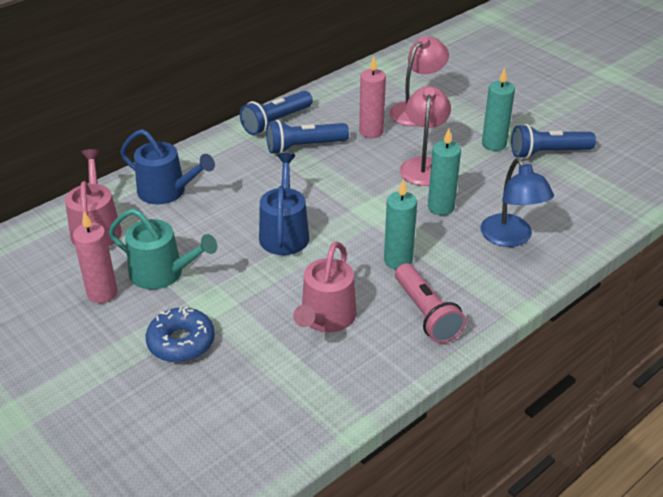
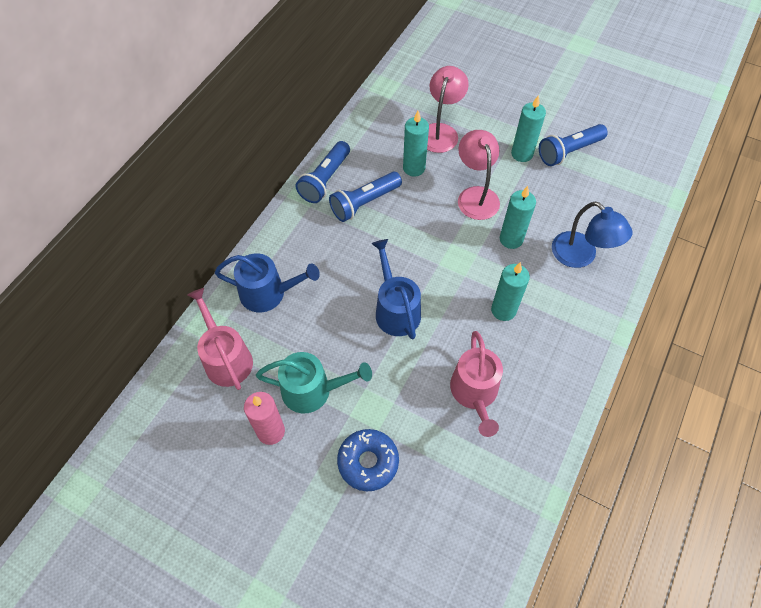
camera: 20 degrees left, 20 degrees up
pink candle [359,56,386,138] -> turquoise candle [403,111,429,177]
pink flashlight [395,263,466,343] -> none

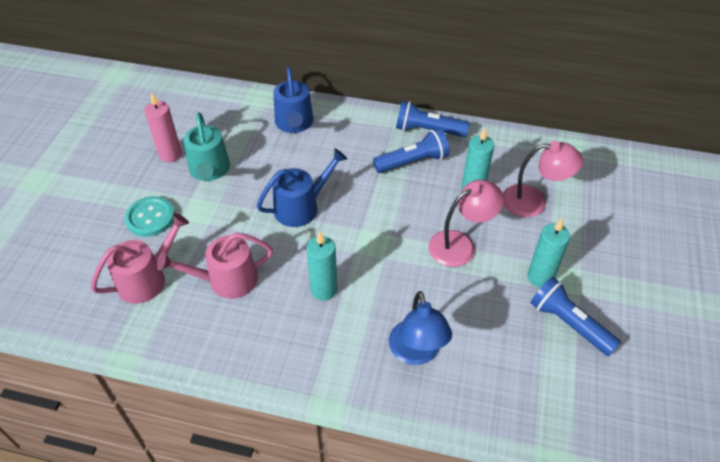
camera: 75 degrees right, 10 degrees down
pink watering can [188,288,253,390] -> pink watering can moved to [91,213,189,304]
blue flashlight [329,172,402,222] -> blue flashlight turned 120 degrees clockwise [373,128,450,173]
blue donut [337,429,399,491] -> turquoise button [125,196,175,237]
turquoise candle [500,186,536,249] -> none
blue lamp [552,201,633,268] -> blue lamp turned 45 degrees counterclockwise [389,291,452,365]

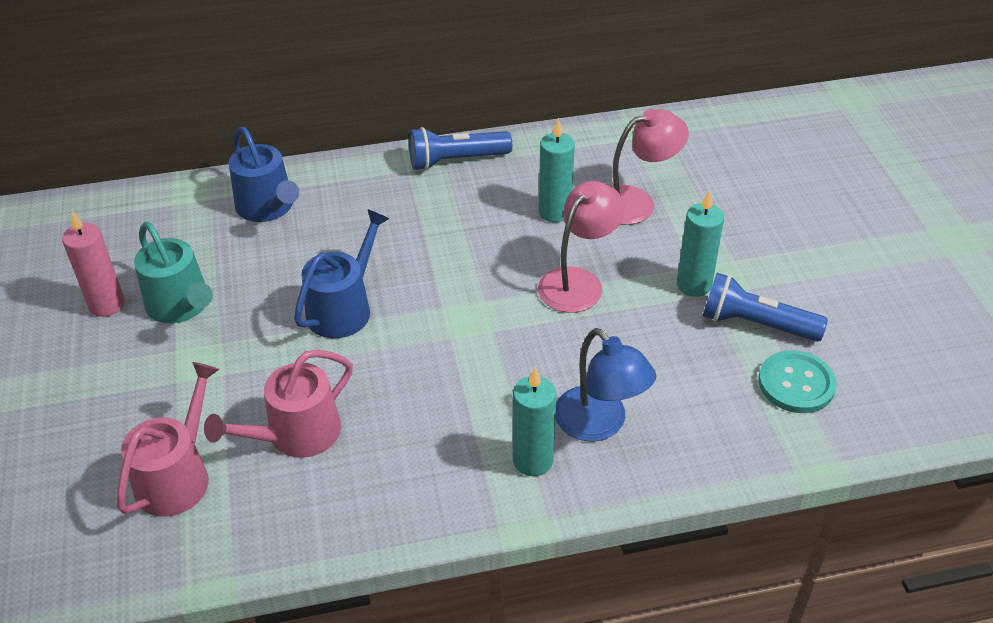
camera: 25 degrees left, 5 degrees down
turquoise button [125,196,175,237] -> turquoise button moved to [758,350,837,413]
turquoise candle [307,231,337,301] -> turquoise candle moved to [513,367,556,476]
blue flashlight [373,128,450,173] -> none

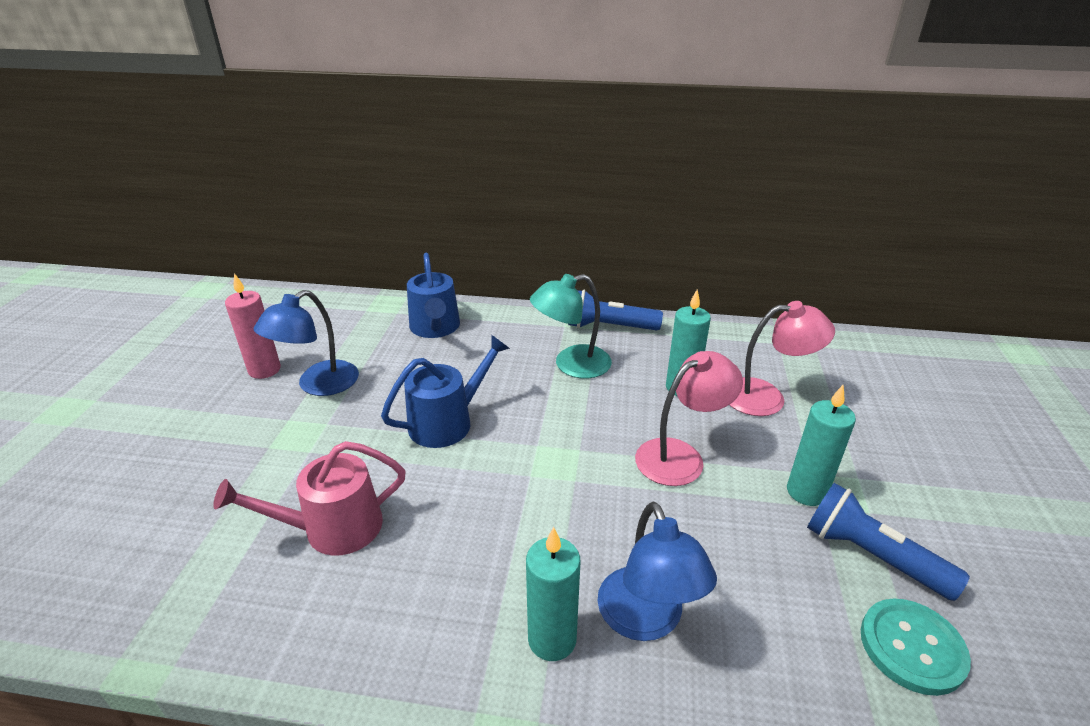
camera: 20 degrees right, 10 degrees down
pink watering can [117,362,219,517] -> none
turquoise watering can [134,222,213,323] -> blue lamp [254,290,359,396]
none -> turquoise lamp [530,274,612,379]

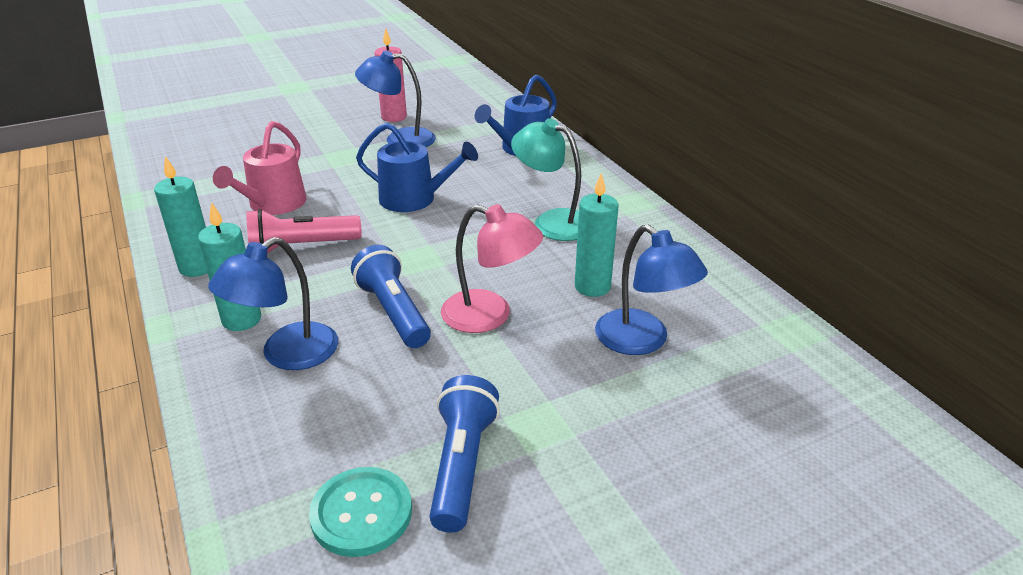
camera: 55 degrees right, 0 degrees up
pink watering can [213,441,406,556] -> pink watering can turned 105 degrees counterclockwise [213,121,306,215]
blue flashlight [568,290,663,330] -> blue flashlight moved to [351,245,431,348]
pink lamp [730,301,835,416] -> blue lamp [595,225,708,355]
turquoise candle [787,385,856,506] -> turquoise candle moved to [154,156,207,277]
none -> pink flashlight [246,209,362,253]

